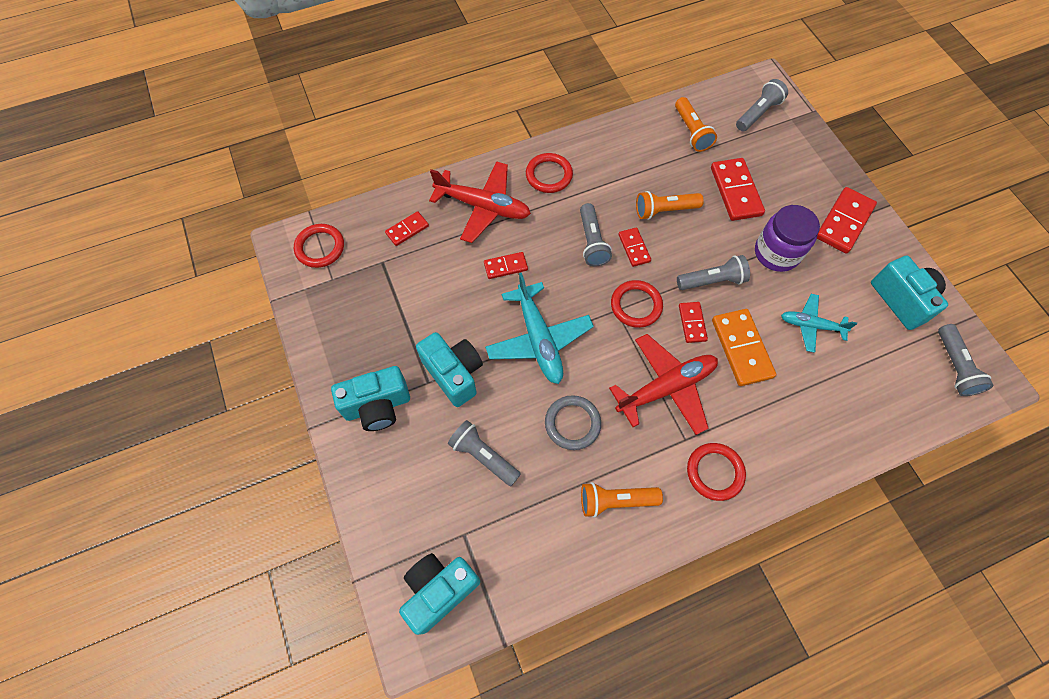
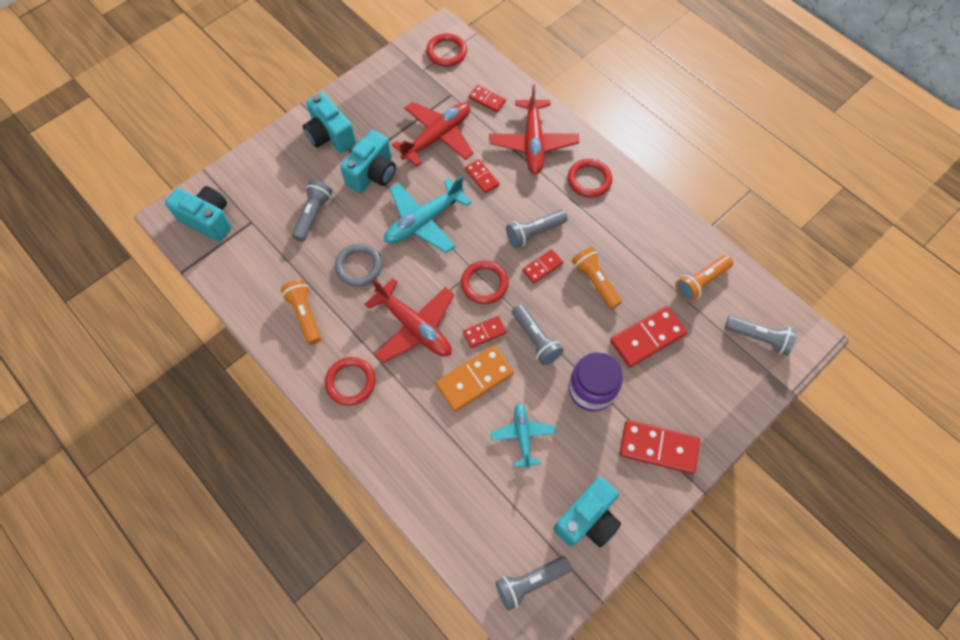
camera: 70 degrees right, 0 degrees up
none -> red plane [392,102,474,166]

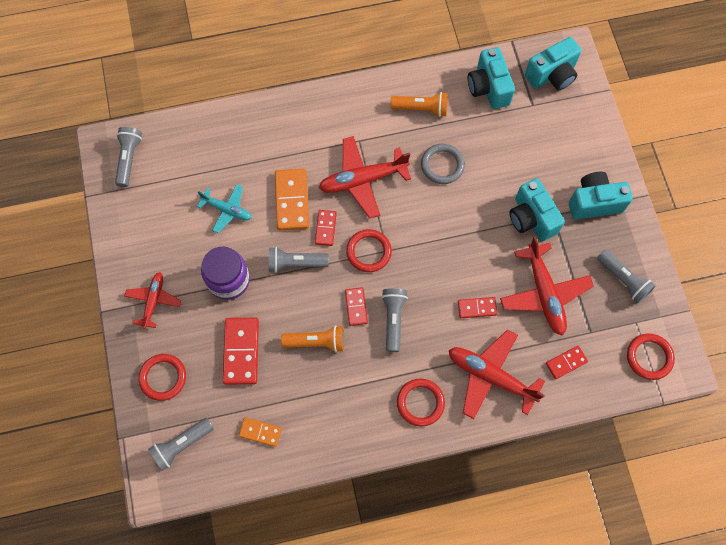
camera: 120 degrees right, 5 degrees up
grey flashlight [292,180,332,242] -> grey flashlight moved to [597,250,655,303]
red ring [325,357,376,406] -> red ring moved to [138,354,186,401]
turquoise plane [384,176,472,253] -> none
turquoise camera [553,477,621,547] -> turquoise camera moved to [468,47,515,109]
red domino [619,420,700,474] -> red plane [124,272,181,329]
orange flashlight [675,255,733,302] -> orange domino [239,418,282,447]

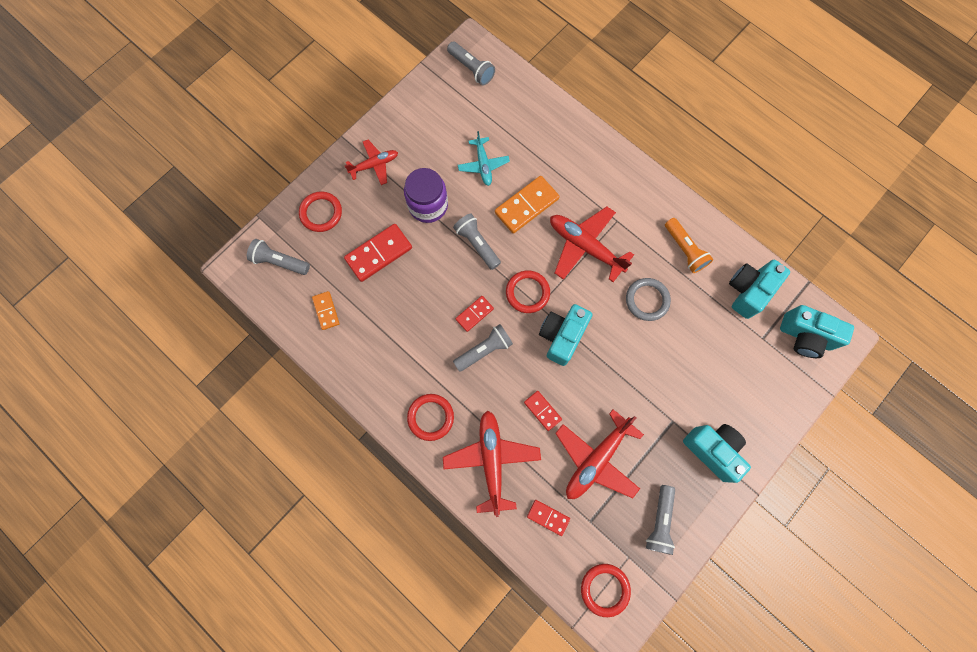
camera: 55 degrees right, 5 degrees up
grey flashlight [115,127,142,187] -> grey flashlight turned 75 degrees clockwise [447,42,495,85]
orange flashlight [281,325,344,353] -> none
red domino [315,210,337,246] -> none
turquoise camera [510,178,565,241] -> turquoise camera moved to [539,304,592,366]

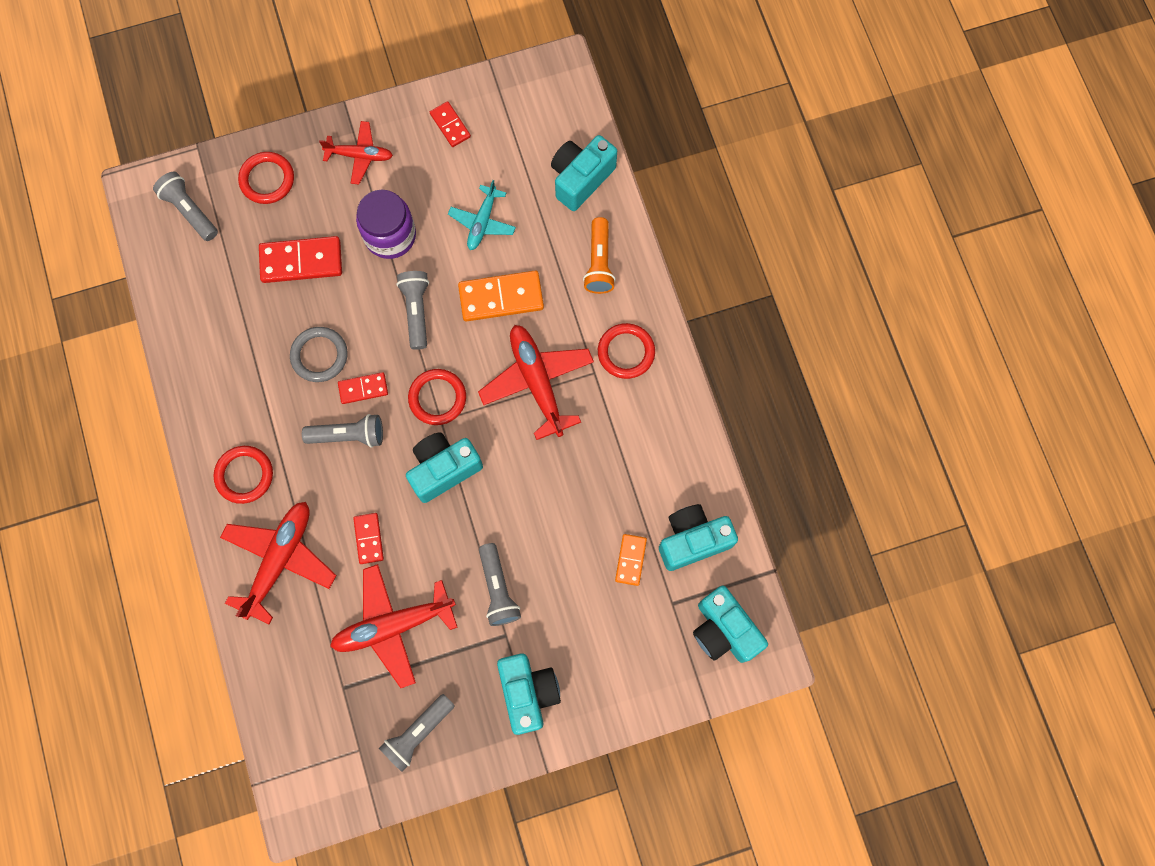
camera: 30 degrees right, 0 degrees up
orange domino [312,291,340,330] -> orange domino moved to [615,534,647,586]
grey flashlight [447,42,495,85] -> grey flashlight moved to [479,543,521,626]
red domino [527,500,570,536] -> red domino moved to [430,101,471,147]
red ring [581,564,631,617] -> red ring moved to [598,323,655,379]
grey ring [626,278,671,321] -> grey ring moved to [290,327,348,382]
orange flashlight [665,218,713,273] -> orange flashlight moved to [583,217,616,294]
none -> turquoise camera [551,135,617,211]

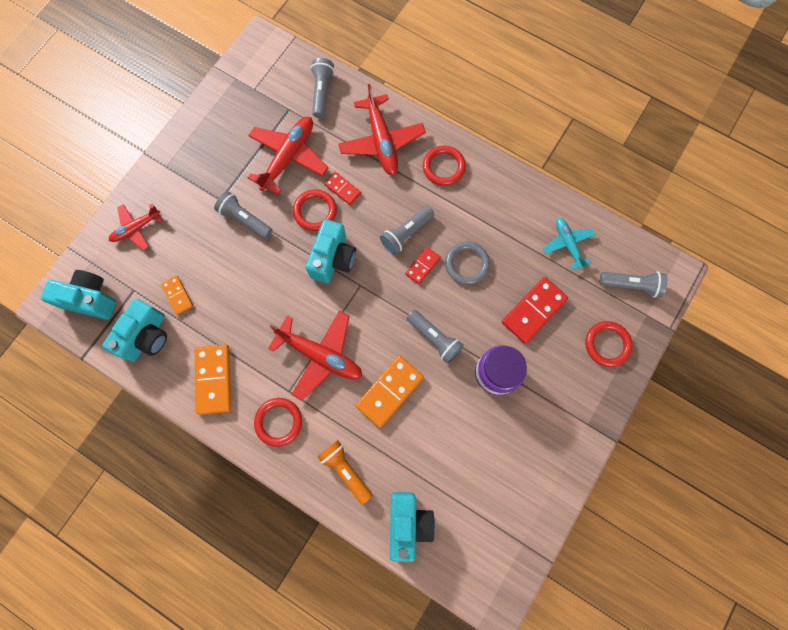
camera: 140 degrees right, 0 degrees up
red plane [319,121,393,184] -> red plane moved to [109,204,163,250]
grey flashlight [379,694,455,772] -> grey flashlight moved to [310,58,334,118]
red ring [408,369,466,425] -> red ring moved to [293,189,337,231]
red domino [430,101,471,147] -> none
turquoise plane [448,180,516,250] -> turquoise plane moved to [543,218,595,270]
turquoise camera [497,653,561,735] -> none
none -> orange domino [195,344,231,415]

